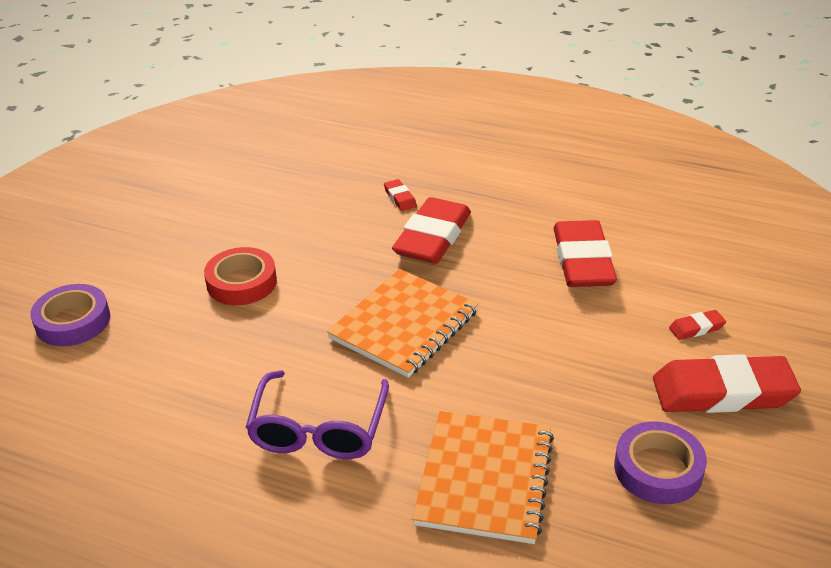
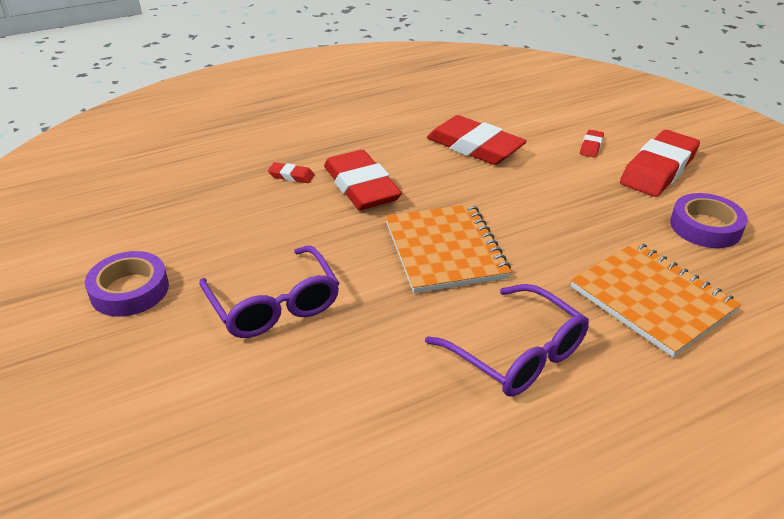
camera: 50 degrees left, 0 degrees up
purple tape [30,284,110,346] -> purple tape moved to [85,251,169,317]
red tape [204,247,277,305] -> purple glasses [199,246,339,338]

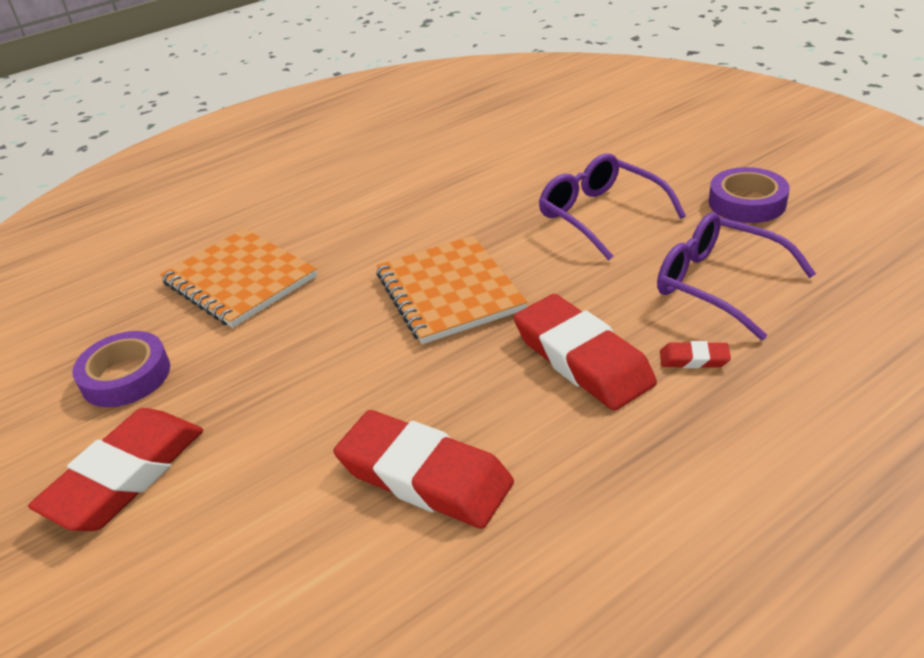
camera: 175 degrees right, 0 degrees up
purple glasses [425,284,589,397] -> purple glasses moved to [657,212,816,340]
red eraser [580,130,604,158] -> none

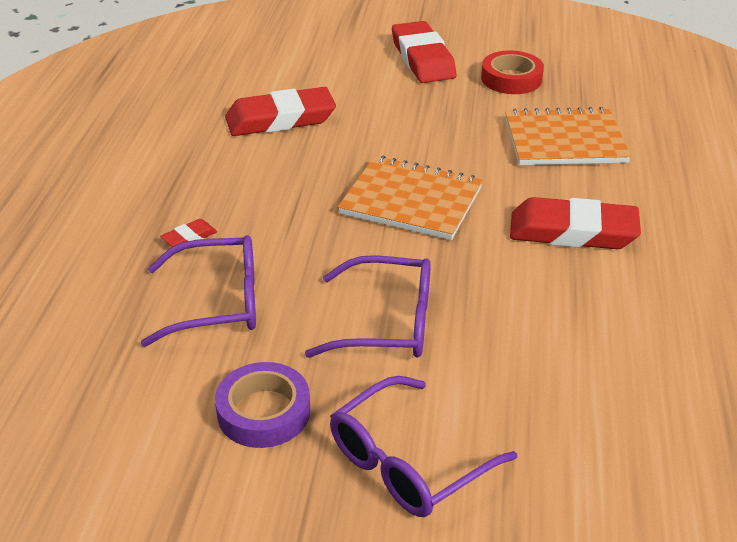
camera: 130 degrees right, 0 degrees up
purple tape [72,331,170,407] -> red tape [481,50,544,94]
red eraser [514,294,657,411] -> red eraser moved to [510,197,641,249]
none -> purple glasses [330,376,517,517]

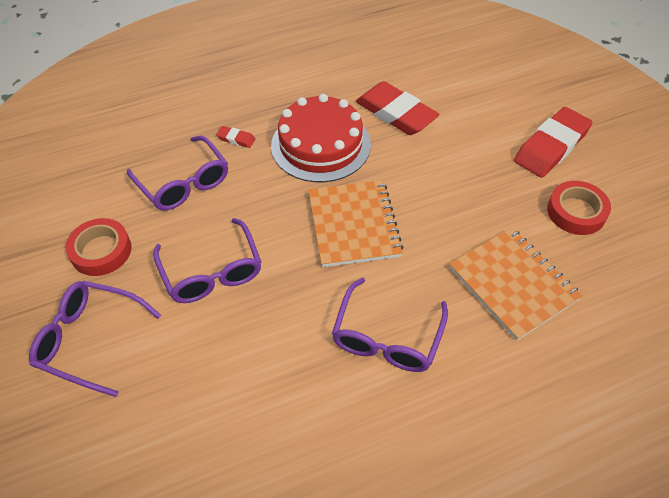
camera: 60 degrees right, 15 degrees up
purple tape [215,362,310,448] -> red tape [66,218,132,276]
red eraser [510,197,641,249] -> purple glasses [332,278,448,372]
none -> red cake [271,94,371,182]

